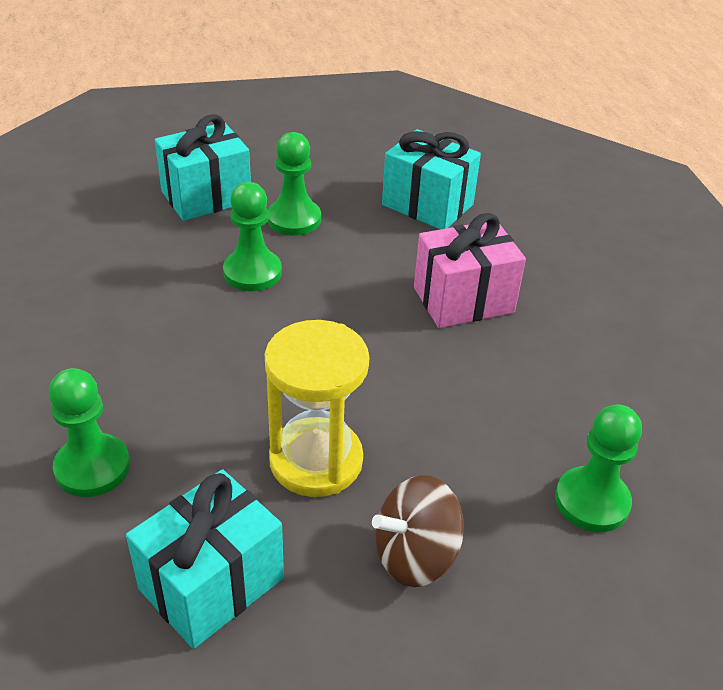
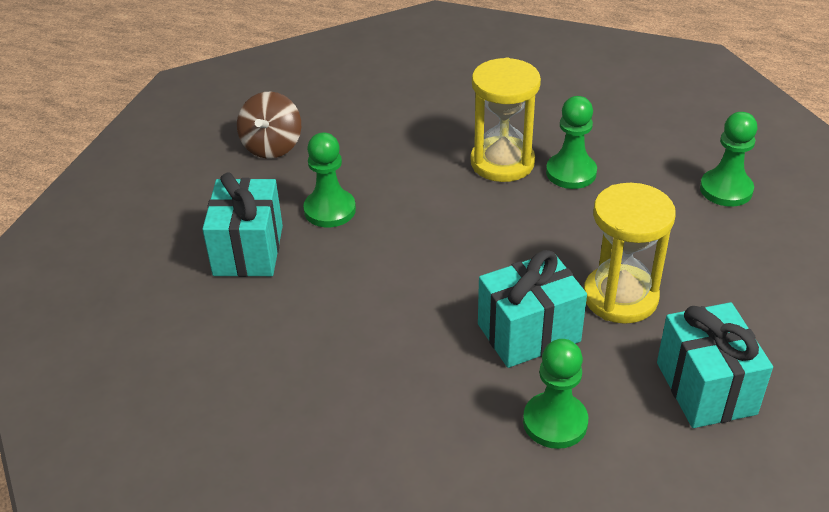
camera: 55 degrees left, 0 degrees up
green pawn [223,182,282,291] -> green pawn moved to [546,96,597,189]
brown spinning top [372,475,464,587] -> brown spinning top moved to [237,92,301,159]
turquoise gift [382,129,481,229] -> turquoise gift moved to [478,250,587,368]
pink gift [414,213,526,328] -> yellow hourglass [470,58,541,182]

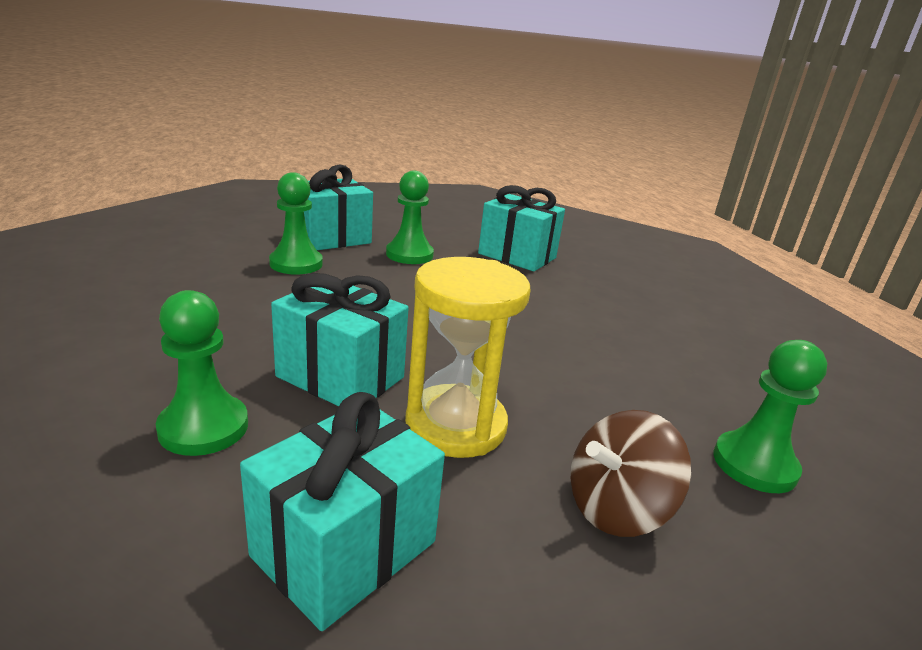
camera: 50 degrees right, 15 degrees down
brown spinning top [237,92,301,159] -> brown spinning top moved to [571,410,691,537]
yellow hourglass [470,58,541,182] -> none
green pawn [546,96,597,189] -> green pawn moved to [269,172,323,274]
none -> turquoise gift [478,185,565,271]

